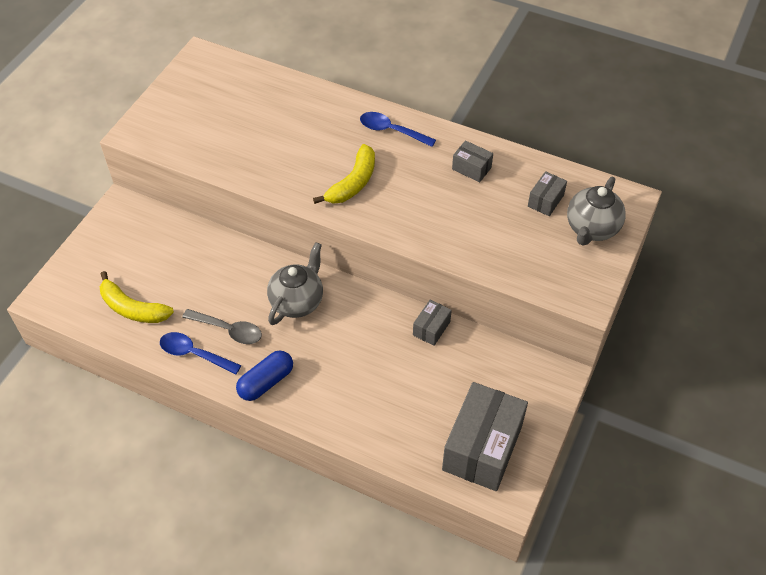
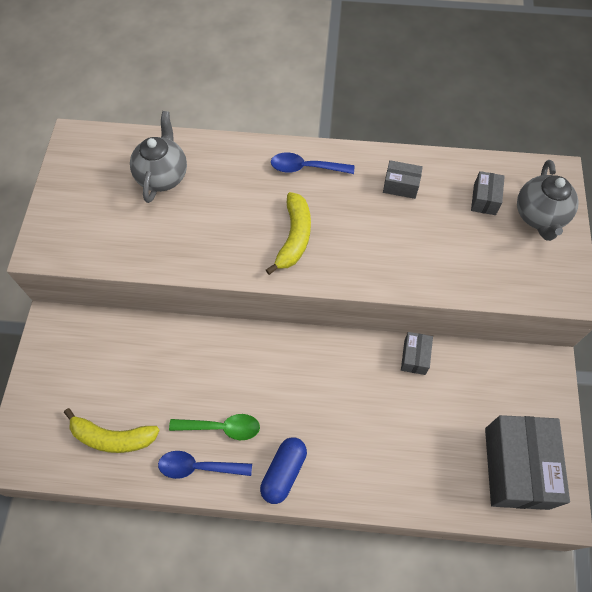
camera: 20 degrees left, 10 degrees up
grey spoon [182,309,262,344] -> green spoon [169,414,260,440]
grey teapot [267,242,323,325] -> grey teapot moved to [130,111,187,203]

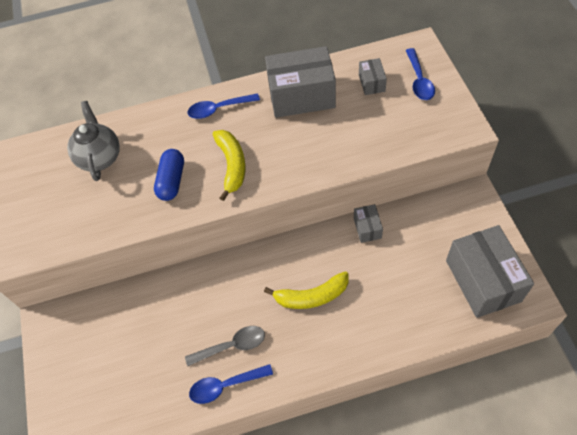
camera: 15 degrees left, 5 degrees down
yellow banana [64,408,160,453] -> yellow banana moved to [264,271,349,309]
green spoon [169,414,260,440] -> grey spoon [185,326,265,366]
blue capsule [260,437,307,504] -> blue capsule moved to [154,149,184,201]
grey box [383,160,423,199] -> grey box [265,46,336,118], size x2.15
grey teapot [517,160,579,241] -> blue spoon [406,48,435,100]

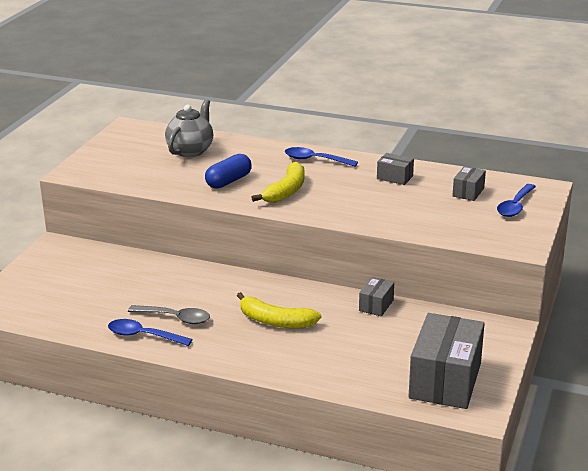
camera: 30 degrees right, 30 degrees down
grey box [265,46,336,118] -> grey box [377,153,414,185], size x0.47

